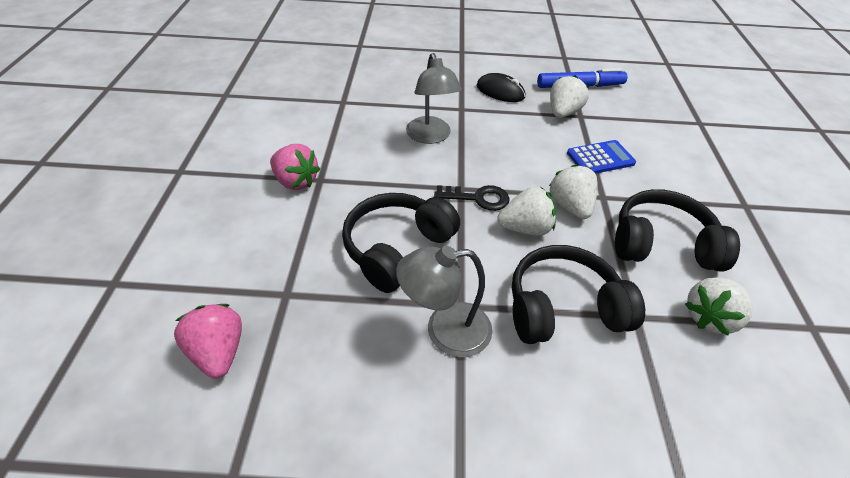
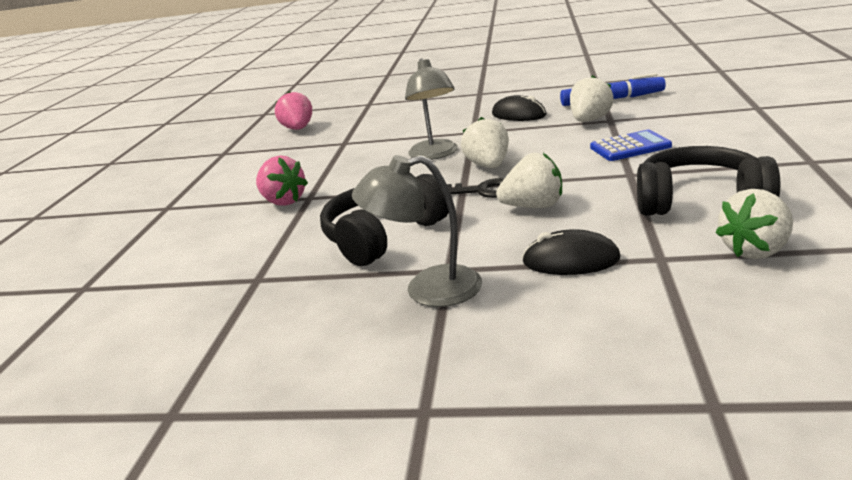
camera: 10 degrees right, 20 degrees down
pink strawberry [174,304,242,379] -> pink strawberry moved to [275,91,312,130]
black headphones [512,245,645,344] -> black mouse [522,229,621,275]
white strawberry [549,164,598,219] -> white strawberry moved to [461,117,509,168]

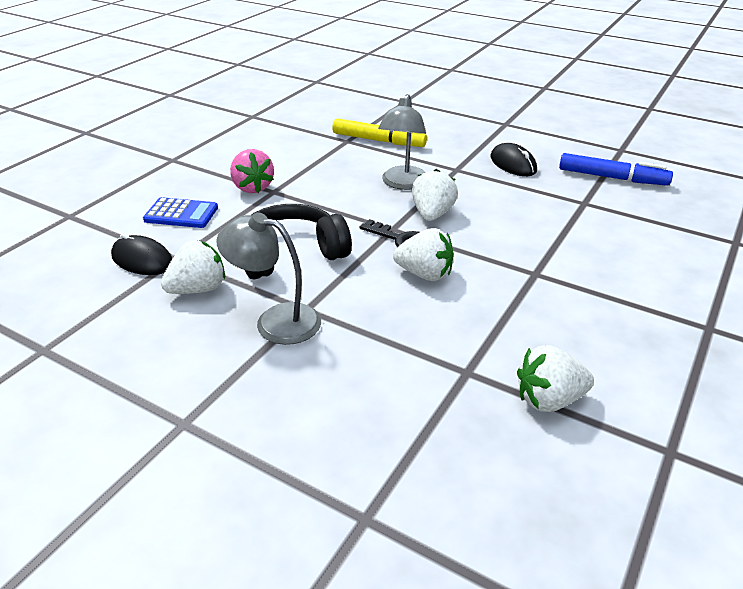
camera: 20 degrees right, 10 degrees up
pink strawberry [275,91,312,130] -> none
black mouse [522,229,621,275] -> black mouse moved to [111,233,172,275]
white strawberry [570,75,613,122] -> white strawberry moved to [161,240,225,294]
blue calculator [590,130,672,161] -> blue calculator moved to [143,197,218,228]
black headphones [637,146,780,216] -> none
none -> yellow marker [332,118,427,147]

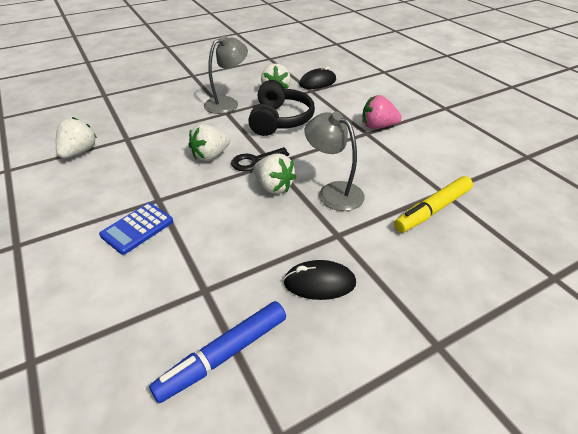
camera: 120 degrees right, 5 degrees up
blue calculator [143,197,218,228] -> blue calculator moved to [99,203,173,255]

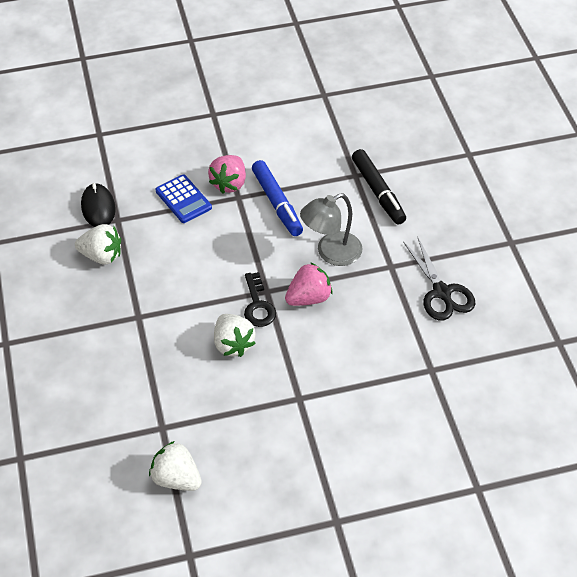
camera: 75 degrees left, 10 degrees up
blue calculator [99,203,173,255] -> blue calculator moved to [155,175,212,223]
blue marker [149,301,286,403] -> blue marker moved to [252,160,303,236]
grey lamp [204,35,248,114] -> none
black headphones [248,80,315,136] -> none
white strawberry [253,153,296,194] -> pink strawberry [285,262,333,306]
black mouse [283,260,356,300] -> black scissors [403,236,475,321]
yellow marker [394,176,473,233] -> black marker [352,149,406,225]

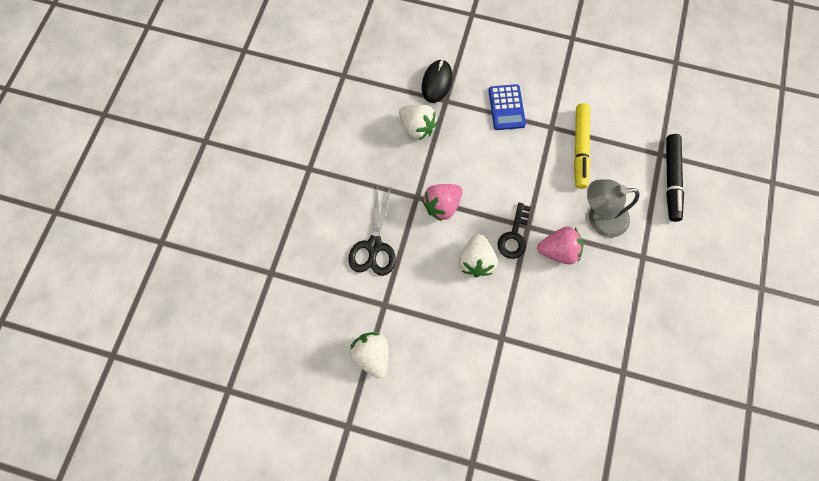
camera: 30 degrees right, 20 degrees up
pink strawberry [208,155,246,194] -> pink strawberry moved to [422,184,463,222]
blue marker [252,160,303,236] -> yellow marker [574,103,591,189]
black scissors [403,236,475,321] -> black scissors moved to [348,187,396,276]

